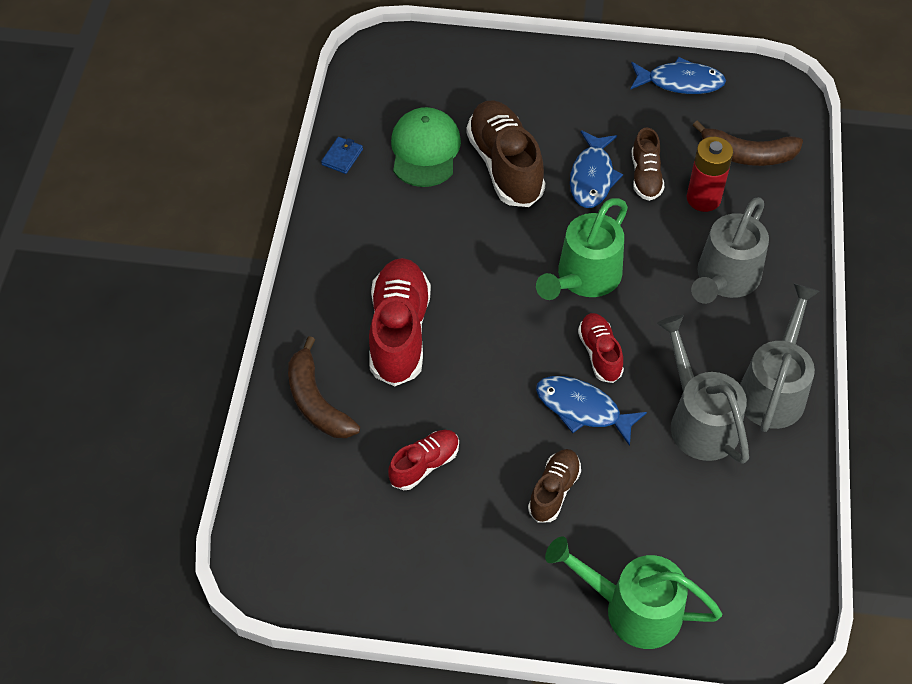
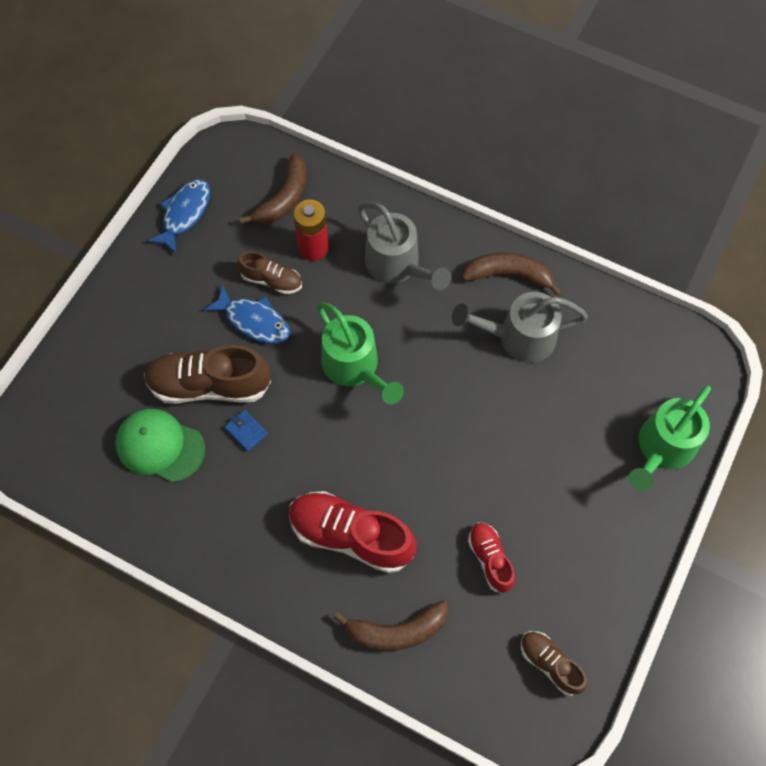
camera: 70 degrees left, 10 degrees up
blue wallet [321,137,363,174] -> blue wallet moved to [225,409,268,452]
brown shoe [528,449,581,523] -> brown shoe moved to [521,631,587,696]
blue fish [536,376,647,446] -> none
red shoe [578,313,624,383] -> none
grey watering can [740,283,820,432] -> brown banana [462,253,562,296]

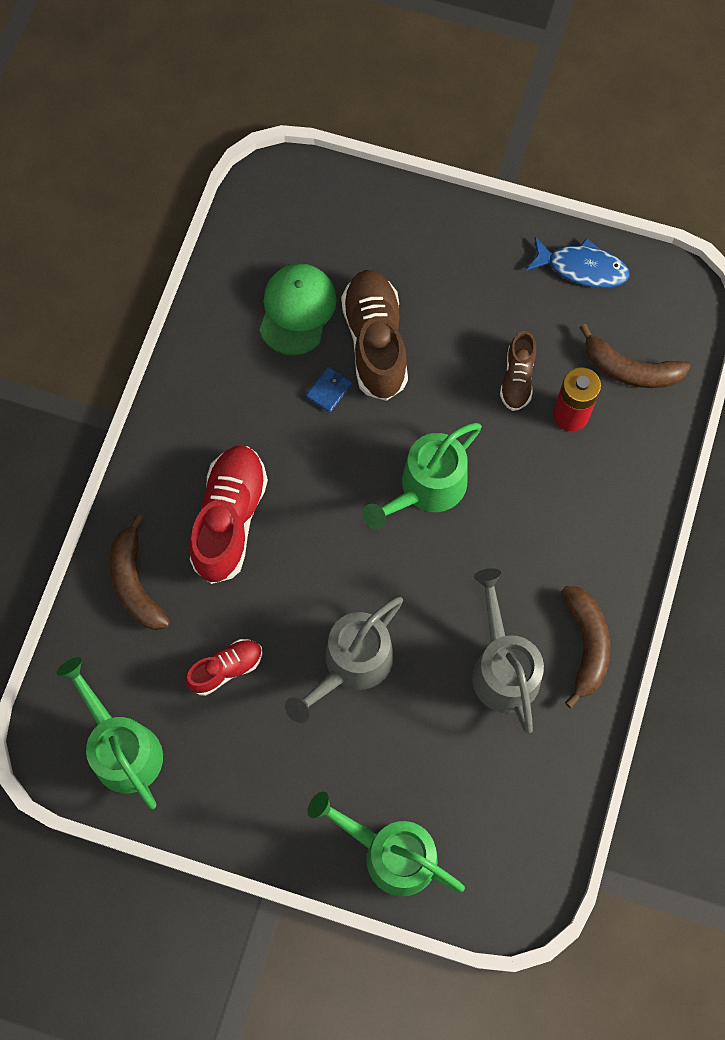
camera: 80 degrees right, 5 degrees up
blue fish [203,284,290,344] -> none
grey watering can [358,202,451,290] -> grey watering can moved to [285,597,403,723]
brown shoe [521,631,587,696] -> green watering can [56,657,163,809]

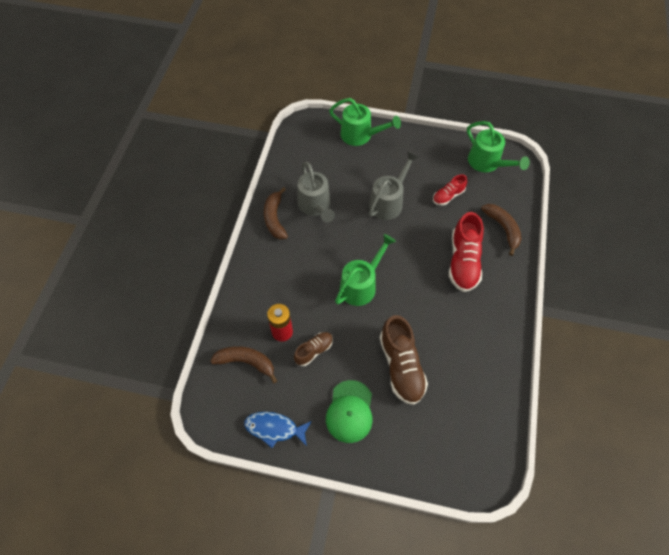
camera: 175 degrees right, 10 degrees down
green cap [259,263,337,355] -> green cap moved to [326,380,373,443]
blue wallet [306,367,352,413] -> none
brown shoe [500,331,536,411] -> brown shoe turned 45 degrees clockwise [294,332,333,366]

